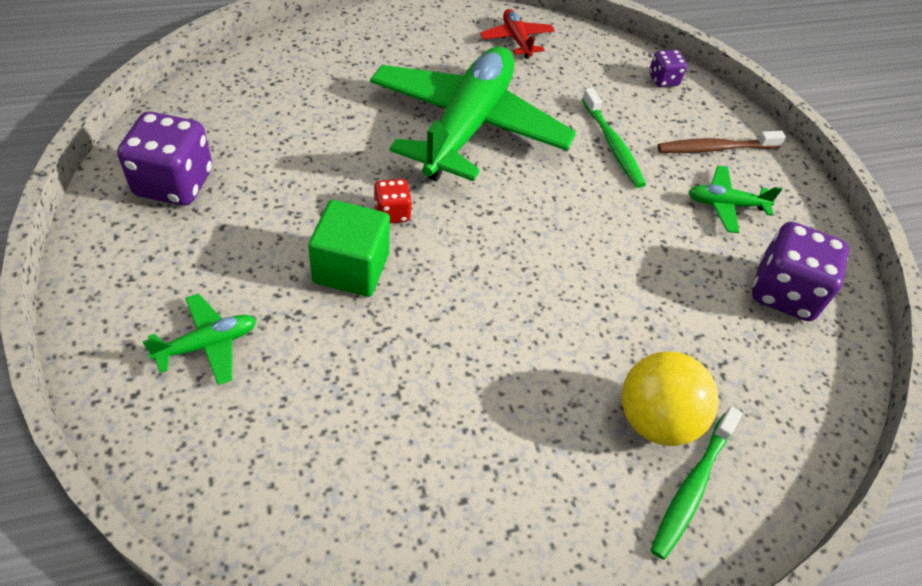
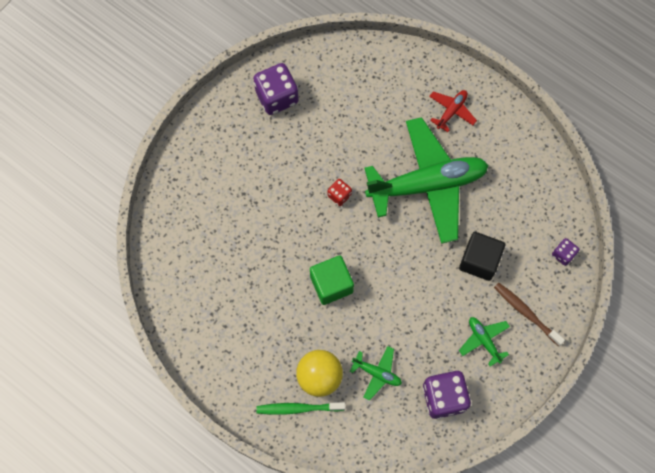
camera: 60 degrees right, 20 degrees up
green plane [143,293,256,385] -> green plane moved to [350,346,402,401]
green cube [308,200,390,297] -> green cube moved to [310,255,354,305]
red plane [480,9,555,59] -> red plane moved to [429,90,477,132]
green toothbrush [582,88,646,188] -> black cube [459,232,505,281]

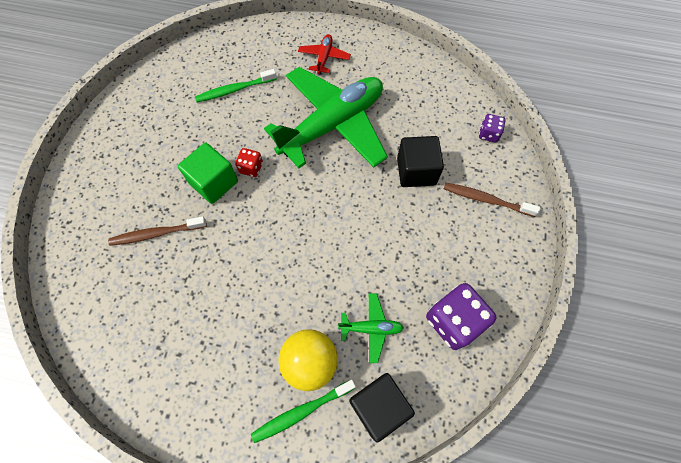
camera: 25 degrees left, 5 degrees down
purple dice [253,63,299,115] -> none
green cube [310,255,354,305] -> green cube moved to [178,143,238,204]
green plane [459,317,510,367] -> none
none -> brown toothbrush [108,216,207,246]
none -> green toothbrush [195,69,277,102]
none -> black cube [349,373,415,443]

